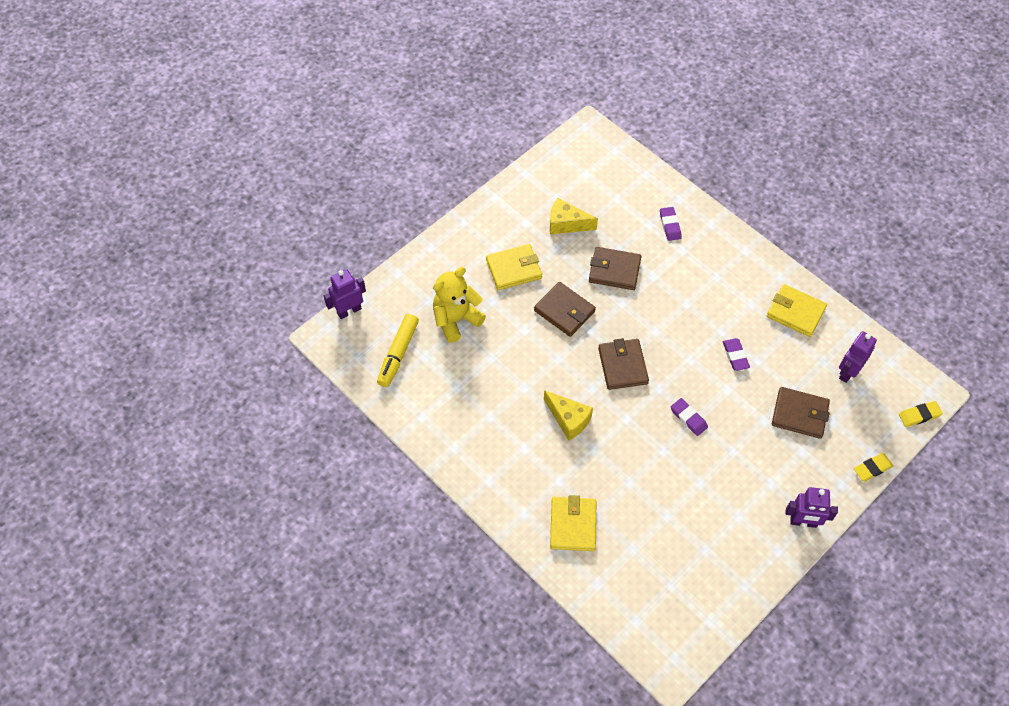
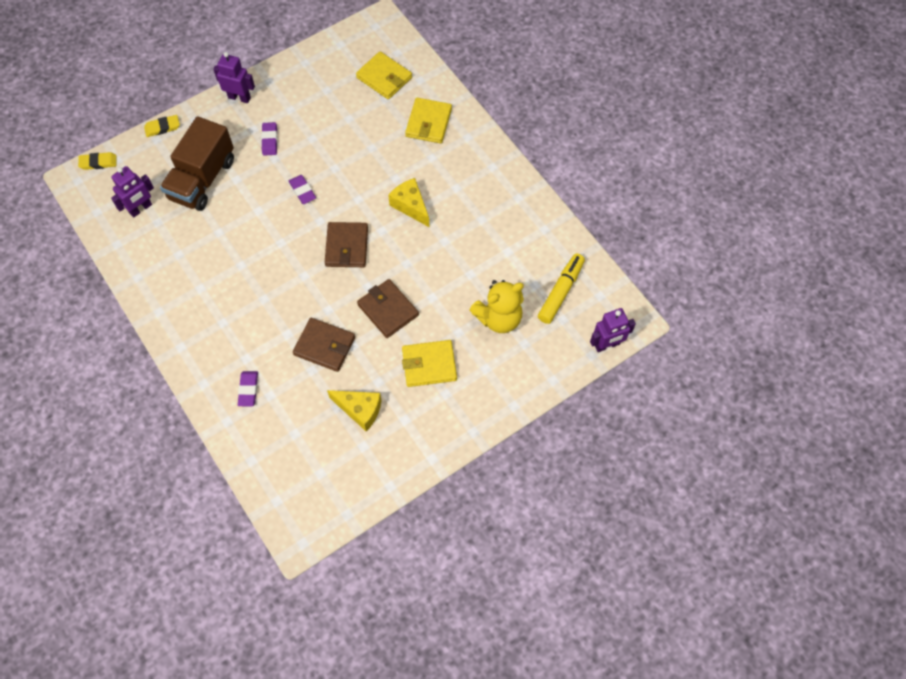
camera: 170 degrees left, 5 degrees up
purple eraser [723,338,750,371] -> purple eraser moved to [261,122,278,156]
yellow wallet [767,284,827,337] -> yellow wallet moved to [356,51,412,99]
brown wallet [772,387,830,439] -> brown truck [160,116,234,211]

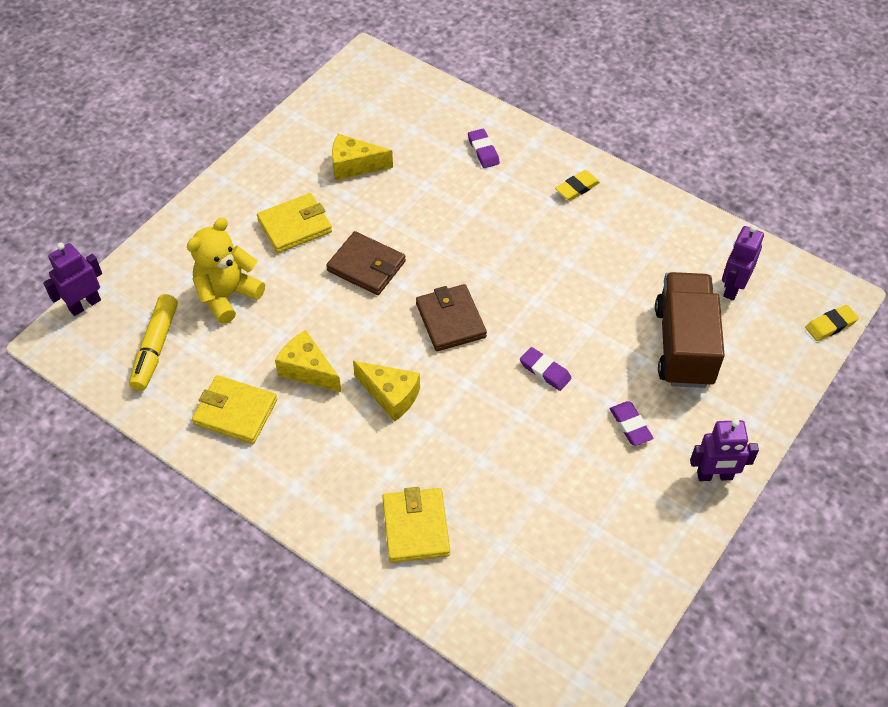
camera: 160 degrees right, 10 degrees down
yellow eraser [144,115,180,137] -> yellow eraser moved to [555,170,600,201]
brown wallet [293,318,355,372] -> none
yellow wallet [356,51,412,99] -> yellow wallet moved to [192,375,277,444]
none -> yellow cheese [275,330,342,393]

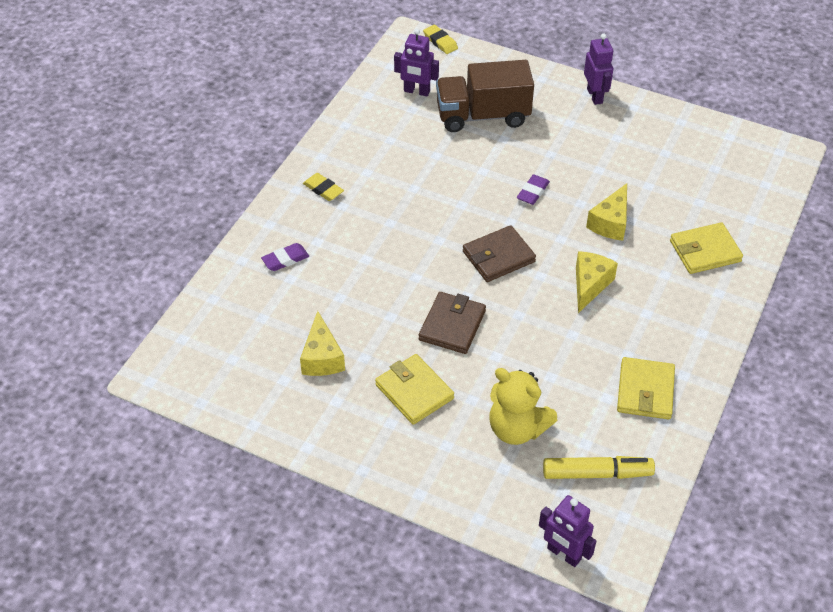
camera: 100 degrees left, 5 degrees down
yellow cheese [275,330,342,393] -> yellow cheese moved to [586,183,627,241]
purple eraser [609,401,654,446] -> none

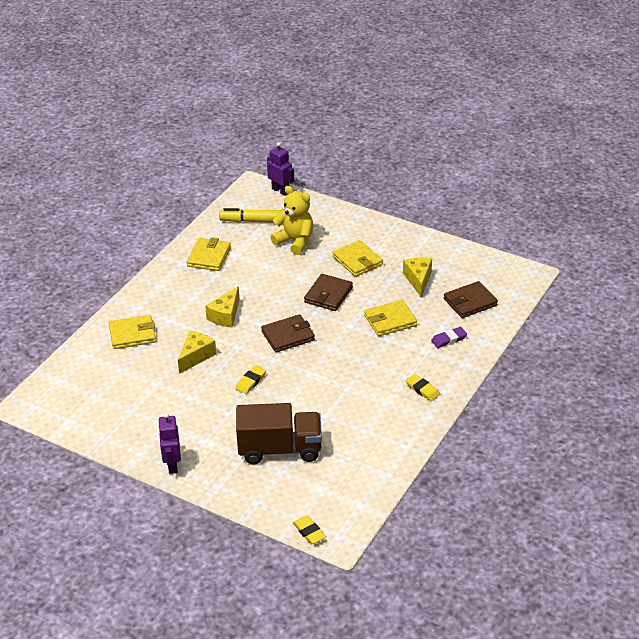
camera: 175 degrees left, 10 degrees down
purple robot [394,29,439,97] -> none
purple eraser [517,174,550,205] -> yellow eraser [235,365,266,394]
none -> yellow wallet [364,300,417,336]
none -> brown wallet [444,281,498,318]

